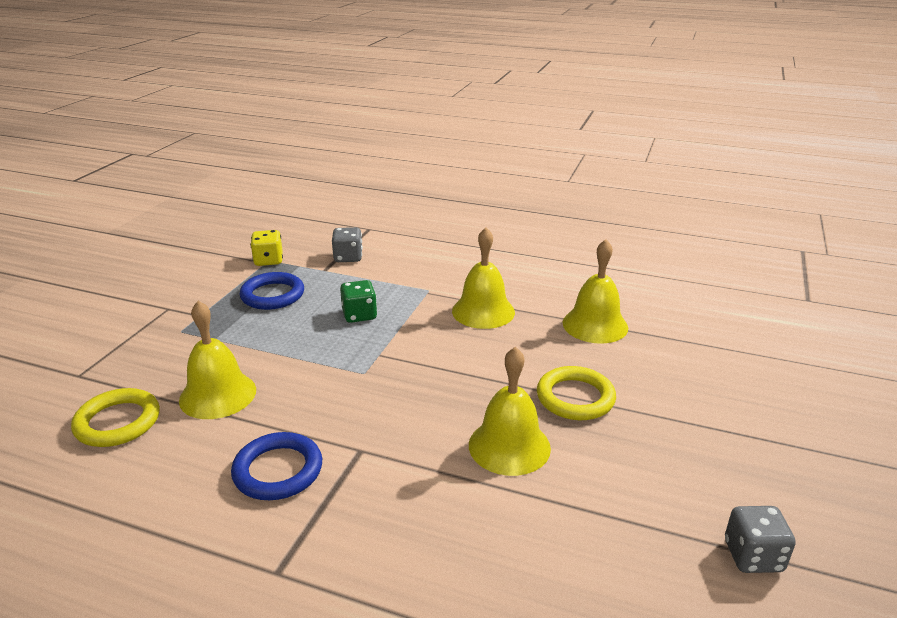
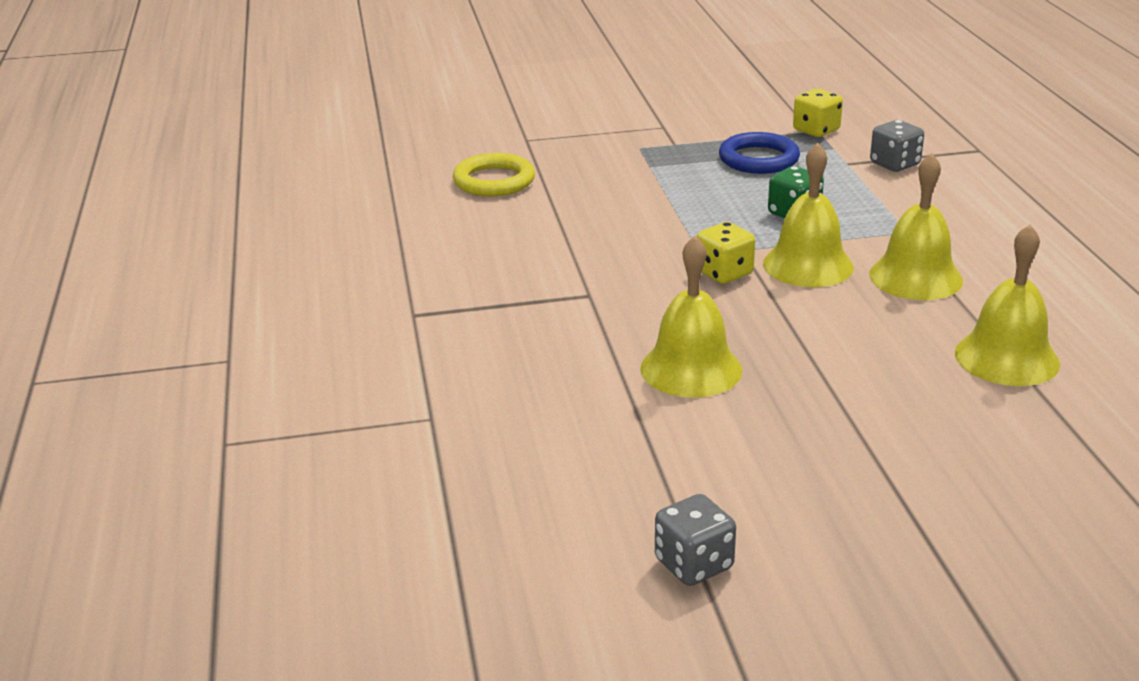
camera: 60 degrees right, 0 degrees up
yellow bell [179,301,256,419] -> yellow bell moved to [763,143,854,287]
blue ring [231,432,322,500] -> none
yellow ring [537,366,616,420] -> none
none -> yellow dice [697,222,755,284]

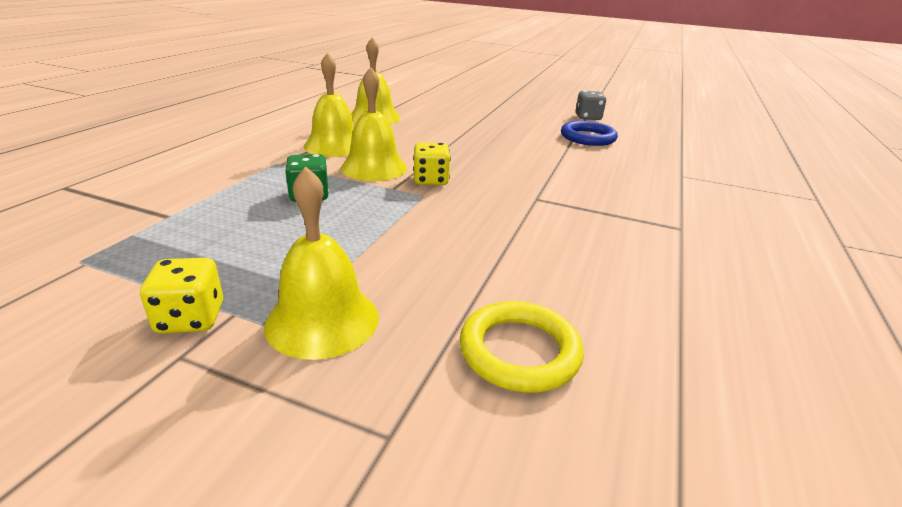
camera: 150 degrees left, 0 degrees up
yellow bell [640,236,742,398] -> yellow bell moved to [264,166,379,360]
blue ring [719,132,800,174] -> blue ring moved to [561,121,618,146]
yellow dice [793,88,843,137] -> yellow dice moved to [140,258,223,334]
grey dice [870,120,924,172] -> none

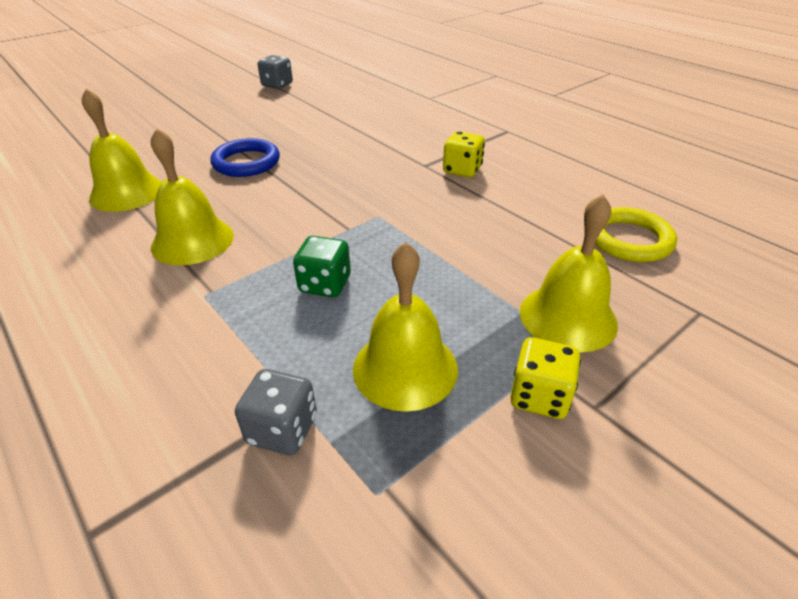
camera: 60 degrees left, 10 degrees up
yellow bell [341,67,407,181] -> yellow bell moved to [353,242,458,412]
yellow dice [413,143,451,185] -> yellow dice moved to [443,131,485,178]
blue ring [561,121,618,146] -> blue ring moved to [210,138,280,177]
none -> grey dice [235,369,317,455]

